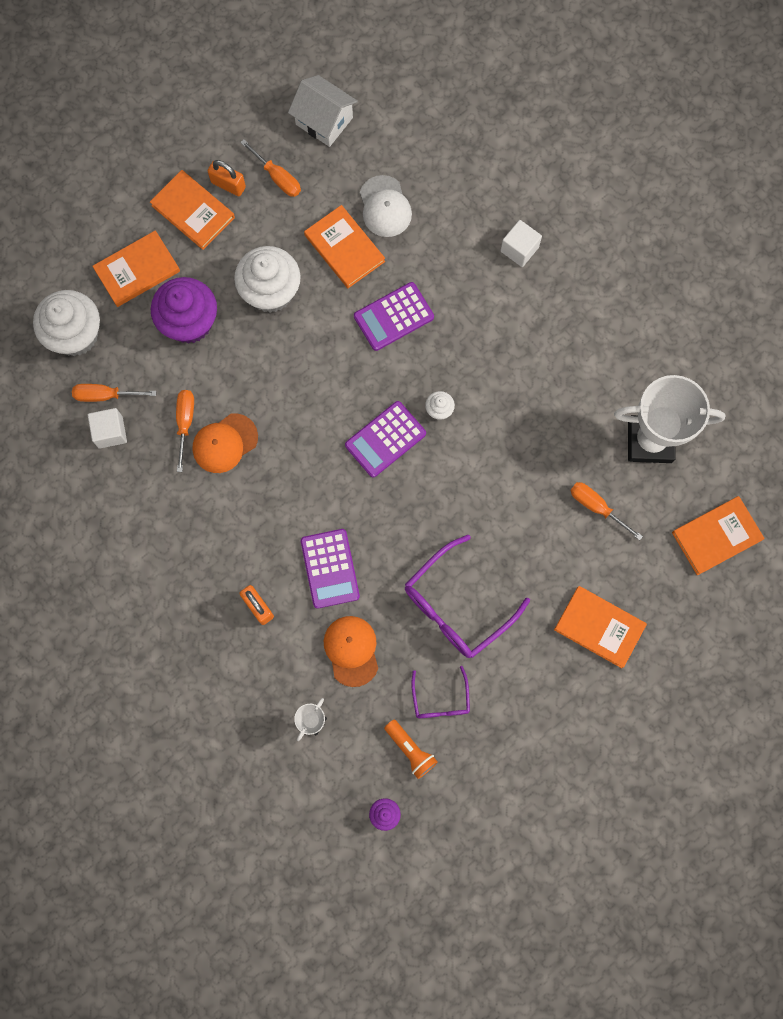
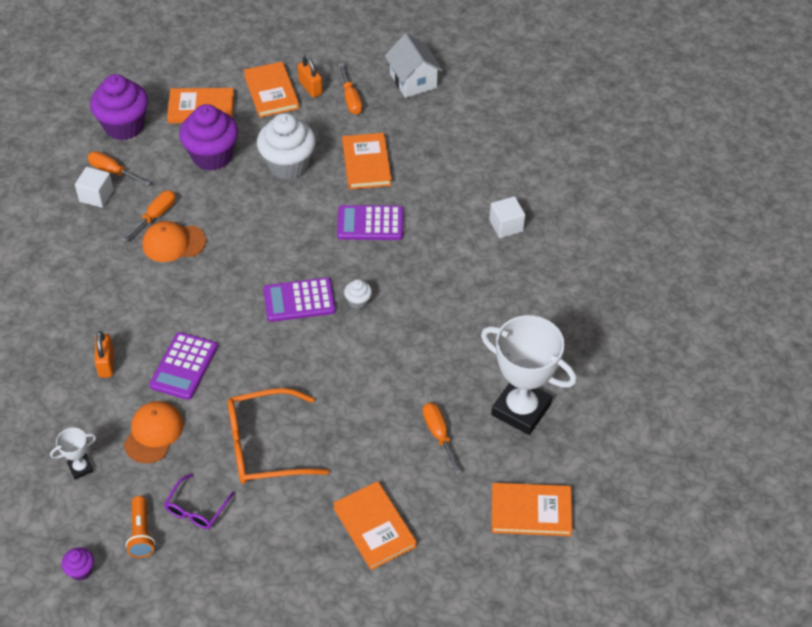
camera: 30 degrees right, 25 degrees down
white cupcake [33,290,100,356] -> purple cupcake [90,74,148,140]
white cap [360,175,412,237] -> none
purple glasses [405,535,530,658] -> orange glasses [227,388,329,484]

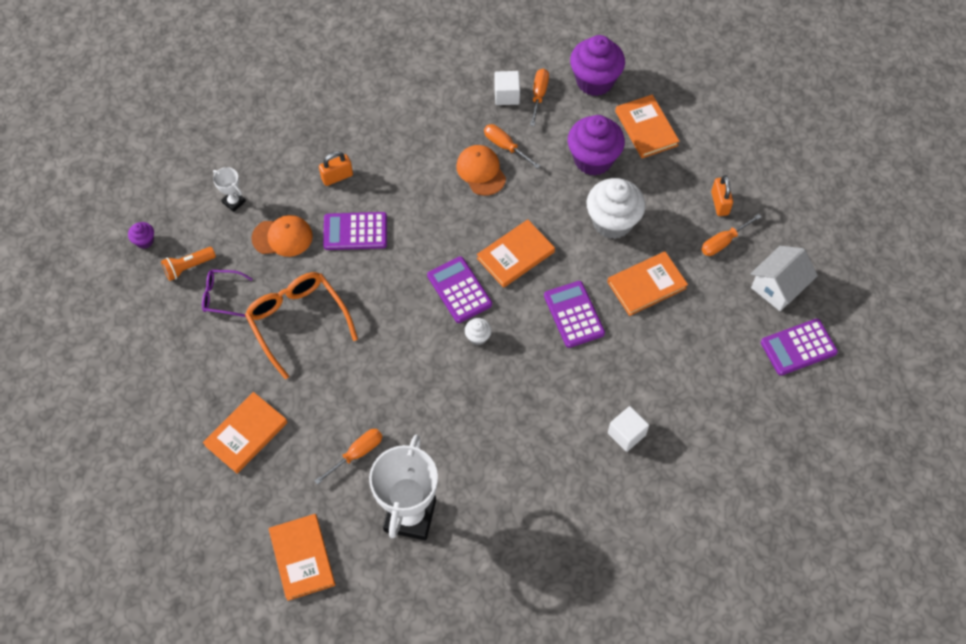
camera: 70 degrees right, 10 degrees up
orange screwdriver [121,190,176,242] -> orange screwdriver turned 150 degrees counterclockwise [484,124,540,169]
orange book [244,62,299,118] -> orange book moved to [477,219,555,288]
orange padlock [298,55,323,98] -> orange padlock turned 45 degrees counterclockwise [711,175,733,216]
none -> purple calculator [761,319,838,375]

